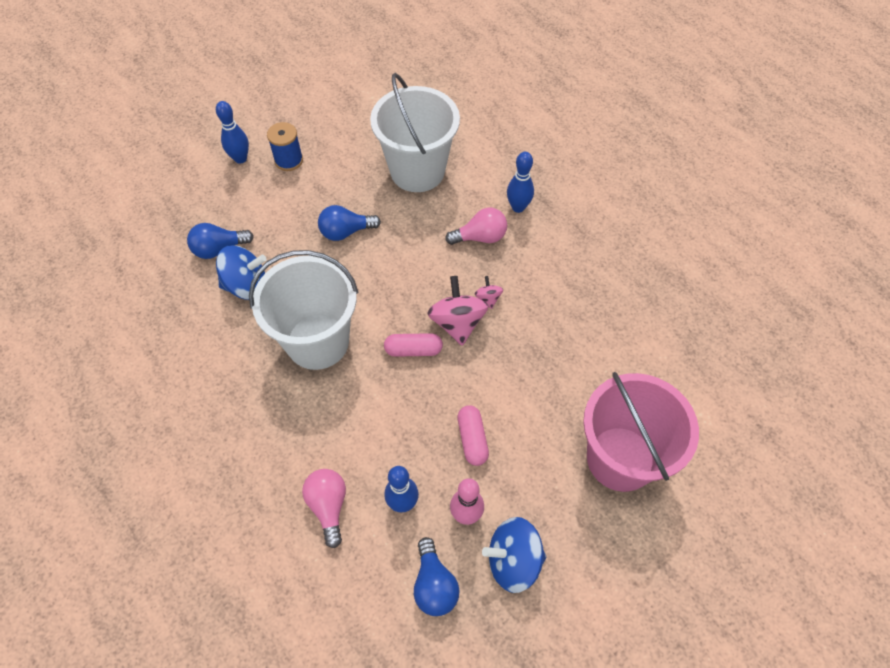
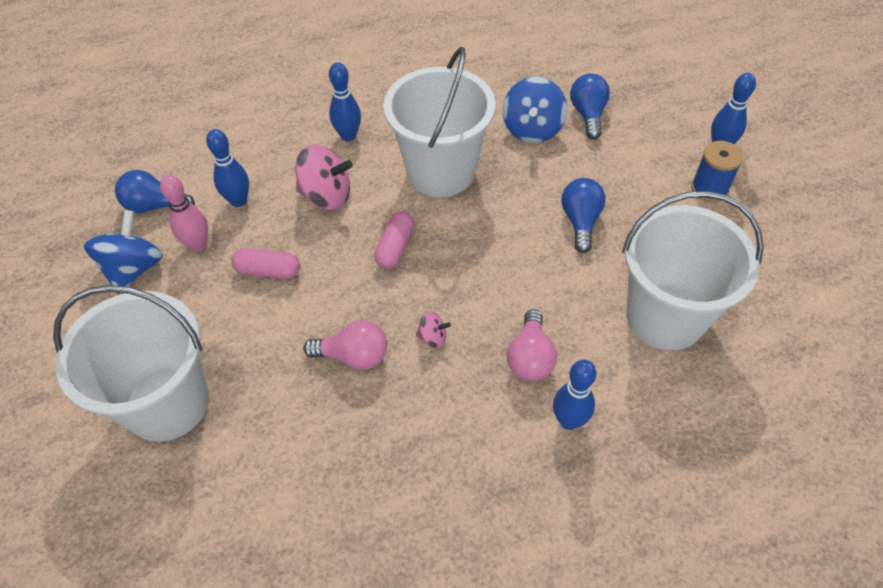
camera: 110 degrees right, 5 degrees down
pink light bulb [302,469,346,548] -> pink light bulb moved to [303,320,387,370]
pink spinning top [427,276,488,346] -> pink spinning top moved to [295,144,353,210]
pink bucket [583,372,699,492] -> white bucket [53,285,209,442]
none -> blue bowling pin [329,62,361,141]

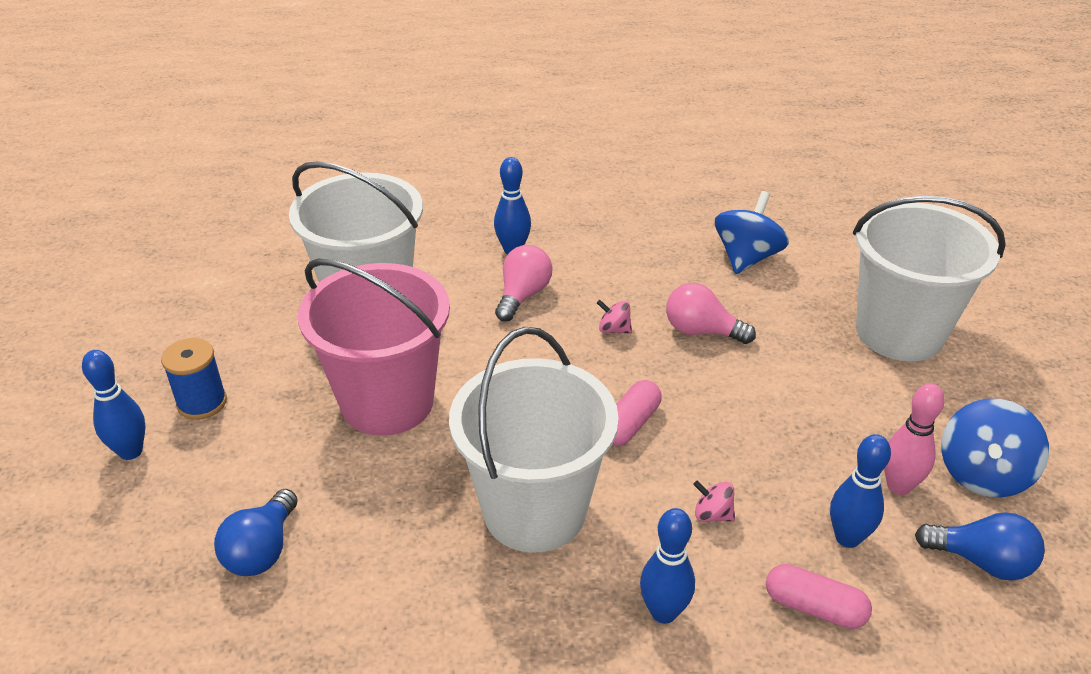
camera: 165 degrees left, 15 degrees down
pink capsule [231,248,300,279] -> pink capsule moved to [766,564,872,629]
pink spinning top [295,144,353,210] -> pink spinning top [693,481,735,522], size x0.49
blue spinning top [503,77,567,143] -> blue spinning top moved to [715,191,789,274]
blue light bulb [561,178,606,253] -> pink bucket [298,259,450,436]

